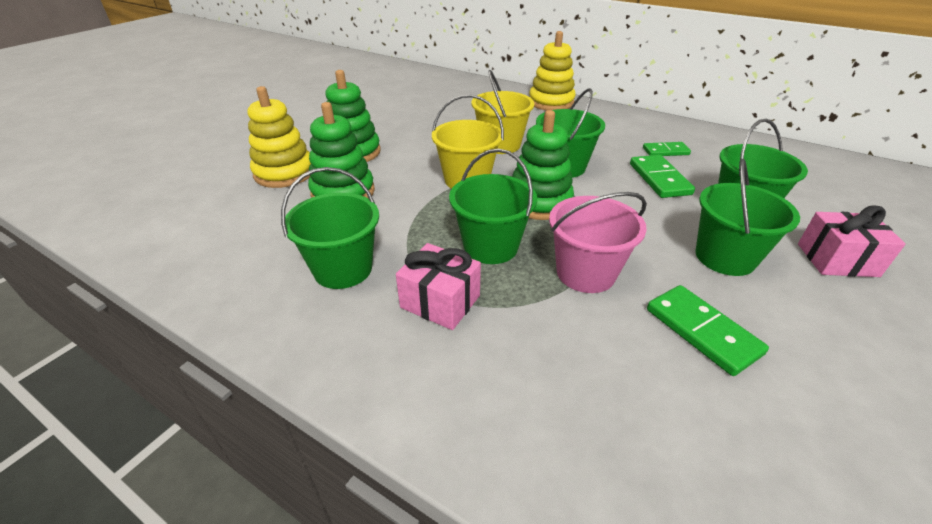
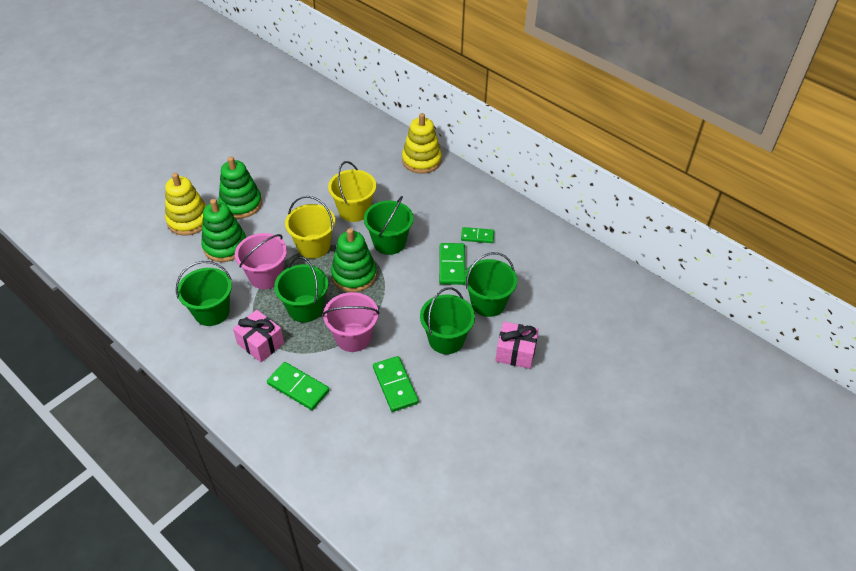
camera: 10 degrees right, 10 degrees up
none -> pink bucket [235,233,287,289]
none -> green domino [267,362,329,410]

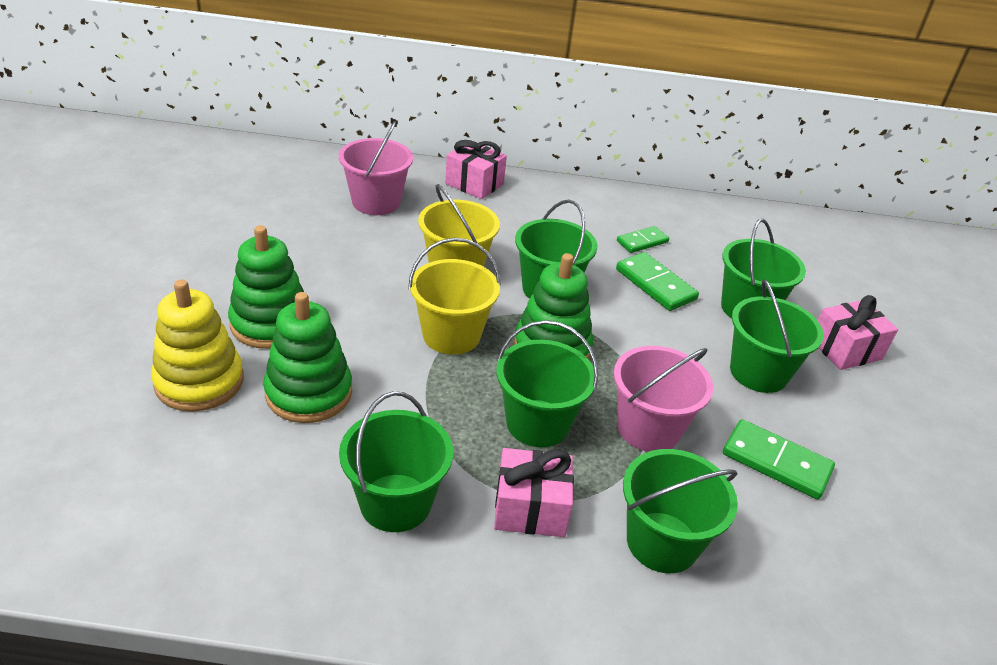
camera: 40 degrees left, 10 degrees down
pink bucket [235,233,287,289] -> pink bucket moved to [339,121,413,215]
green domino [267,362,329,410] -> green bucket [623,449,738,573]
yellow stacking toy [402,113,442,174] -> pink gift [445,140,507,199]

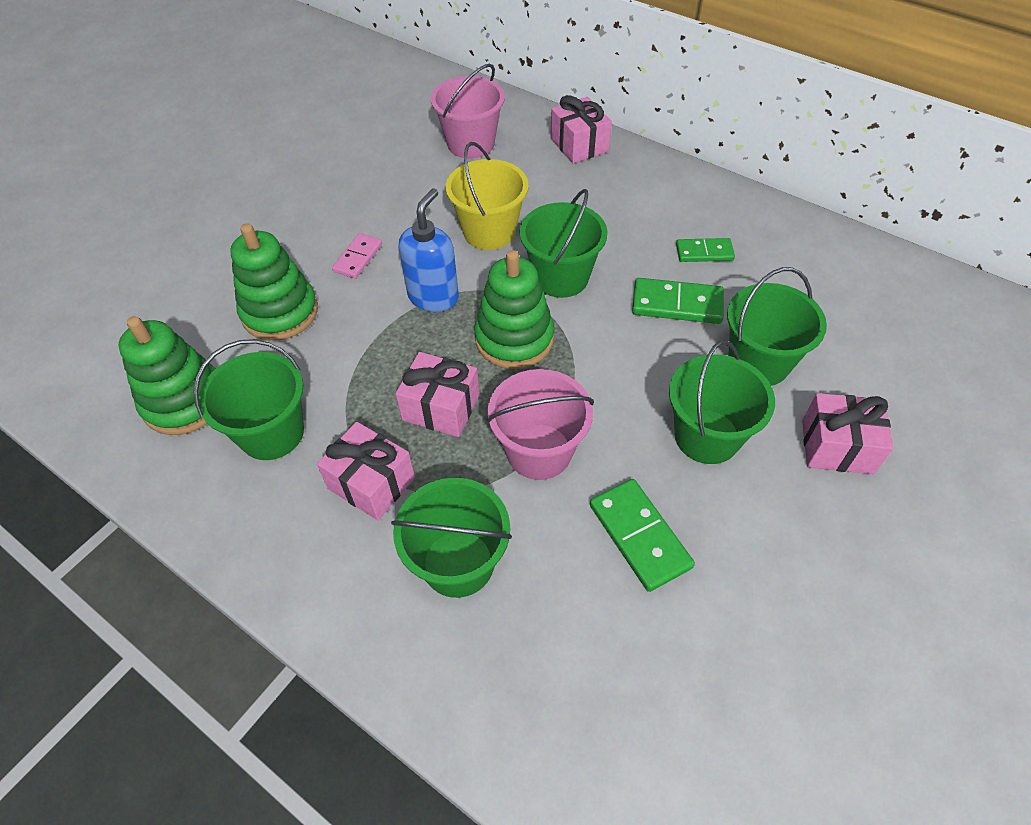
camera: 35 degrees right, 15 degrees up
yellow stacking toy [151,279,244,412] -> none
green stacking toy [228,225,304,349] -> green stacking toy moved to [118,316,216,435]
yellow bucket [408,238,501,355] -> blue soap dispenser [399,188,459,312]
green bucket [496,320,598,447] -> pink gift [396,352,479,437]
green domino [616,252,699,311] -> green domino turned 75 degrees counterclockwise [632,278,724,324]
none -> pink domino [332,233,382,279]

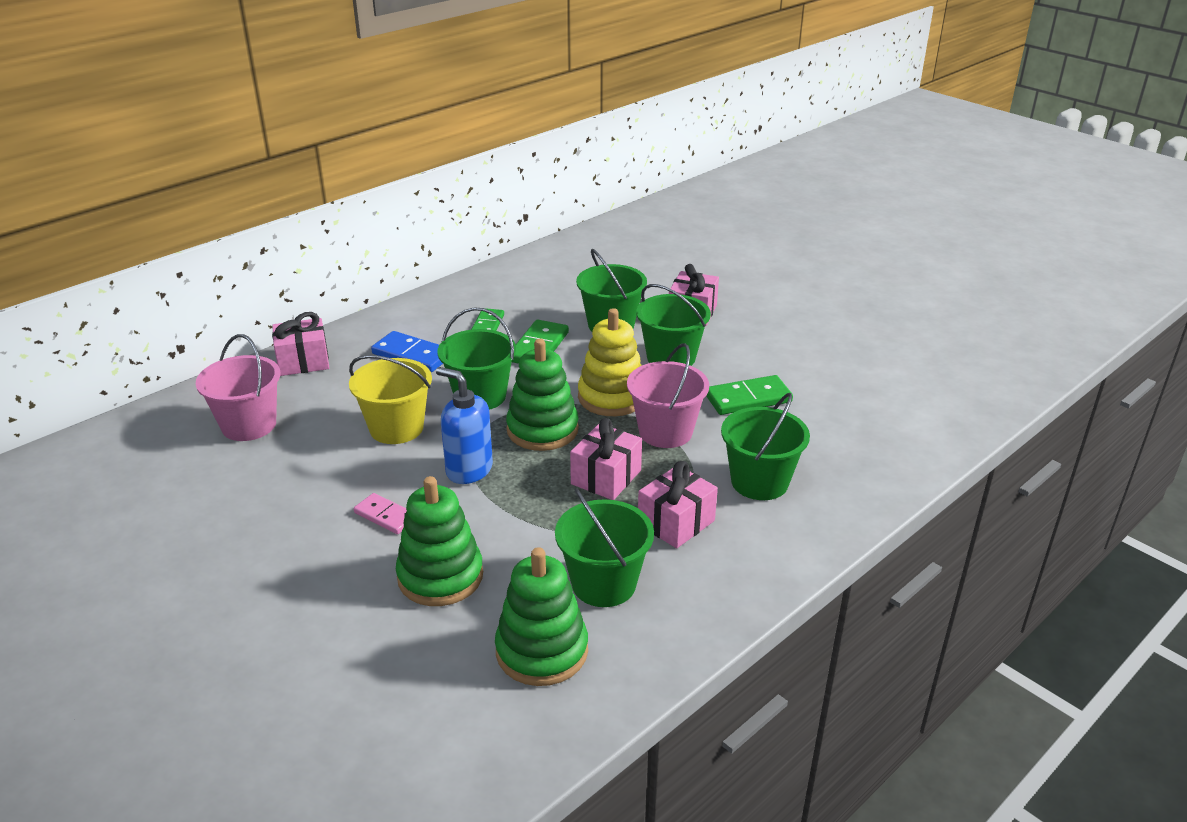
camera: 80 degrees left, 20 degrees down
none -> blue domino [371,331,443,372]
none -> yellow stacking toy [578,308,642,416]

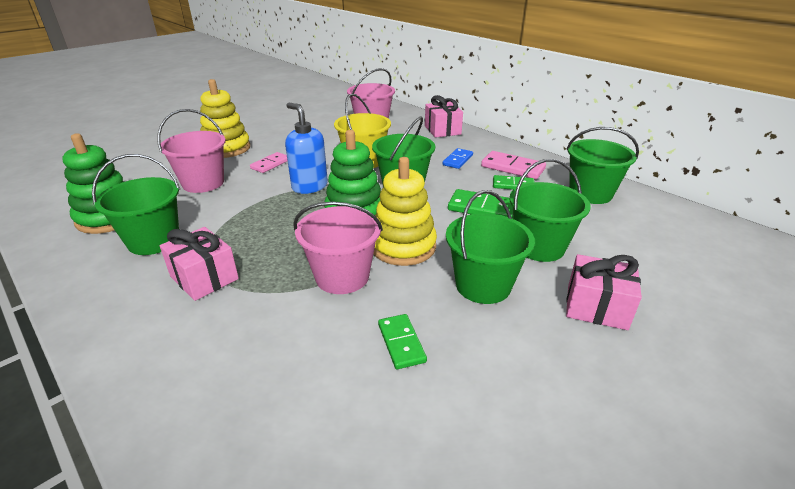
camera: 90 degrees right, 0 degrees up
blue domino [371,331,443,372] -> blue domino [443,148,473,169], size x0.65
green stacking toy [396,476,483,606] -> pink bucket [157,109,226,193]
blue soap dispenser [436,367,493,484] -> blue soap dispenser turned 75 degrees counterclockwise [285,102,328,194]
pink gift [570,418,642,500] -> none
green domino [706,375,793,415] -> green domino [378,314,427,369], size x0.65
green bucket [721,393,810,500] -> green bucket moved to [566,127,639,204]
none -> yellow stacking toy [200,79,250,158]
none -> pink domino [481,151,546,179]

